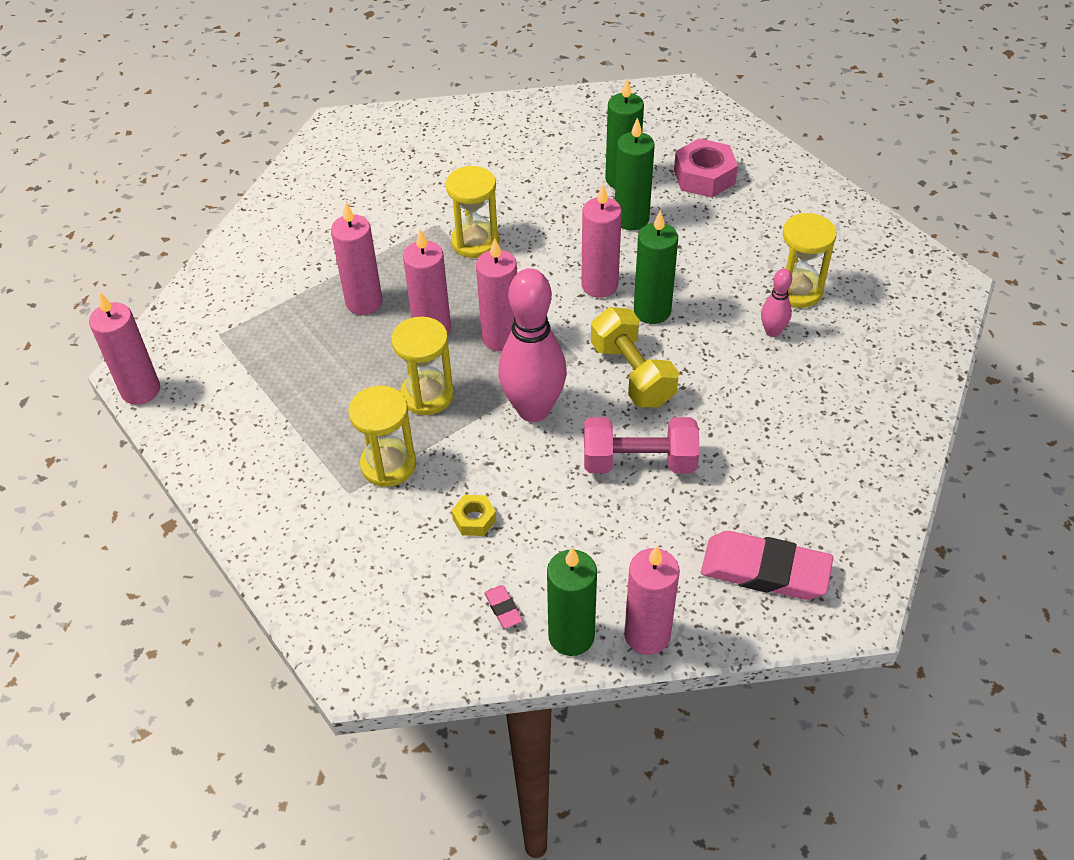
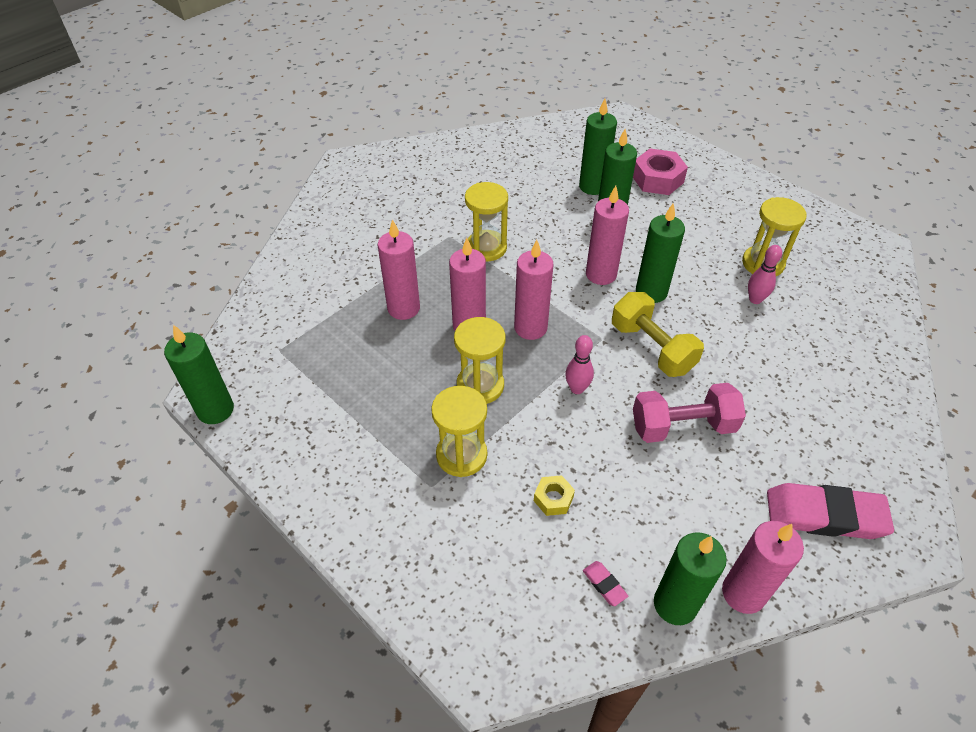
camera: 10 degrees left, 0 degrees up
pink candle [89,292,160,405] -> green candle [164,325,234,424]
pink bowling pin [498,268,567,422] -> pink bowling pin [565,335,594,394], size x0.47

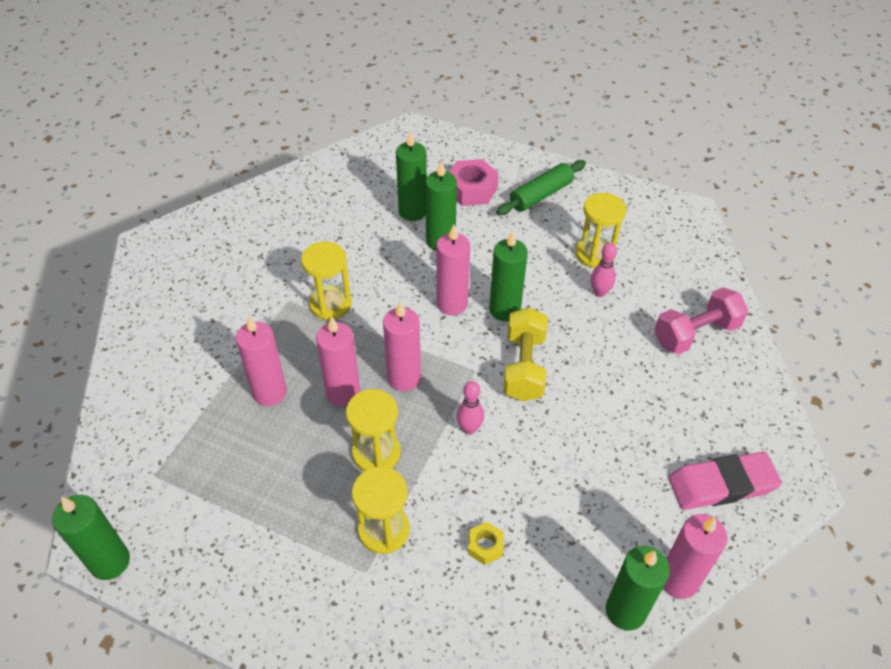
camera: 20 degrees left, 0 degrees up
pink eraser [583,561,628,606] -> none
yellow dumbbell [612,292,704,377] -> yellow dumbbell turned 60 degrees clockwise [503,307,548,402]
pink dumbbell [633,383,746,443] -> pink dumbbell moved to [654,287,748,355]
none -> green rolling pin [496,160,586,215]

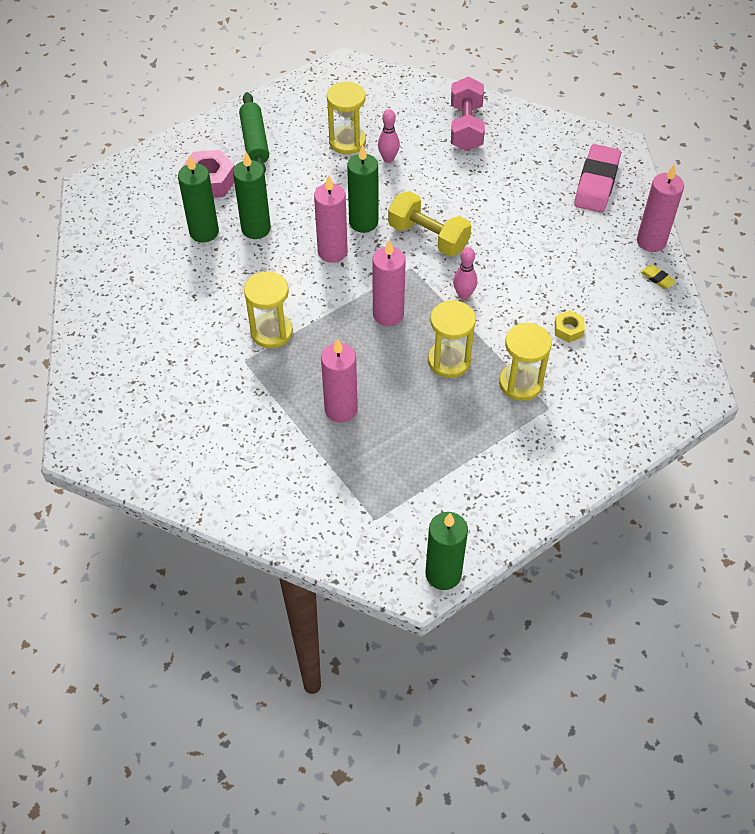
camera: 60 degrees left, 5 degrees up
pink candle [316,316,360,406] -> none
green candle [606,546,670,631] -> yellow eraser [640,265,676,289]

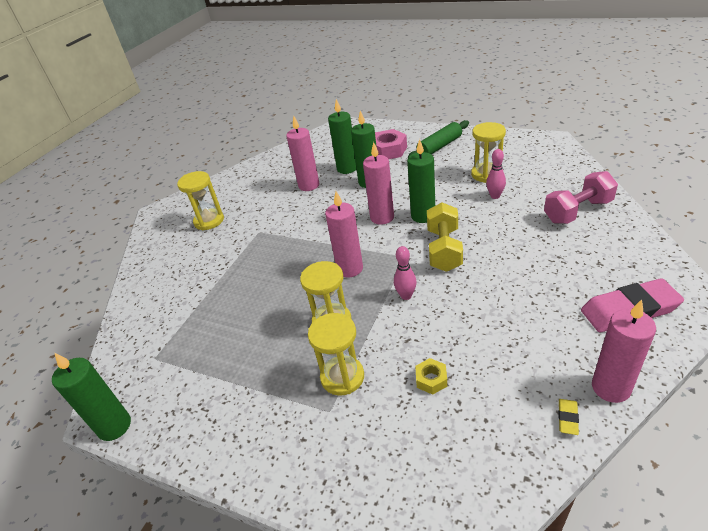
camera: 65 degrees right, 15 degrees down
yellow hourglass [244,271,293,349] -> yellow hourglass moved to [177,171,224,230]
pink candle [321,338,358,423] -> pink candle moved to [286,116,319,191]

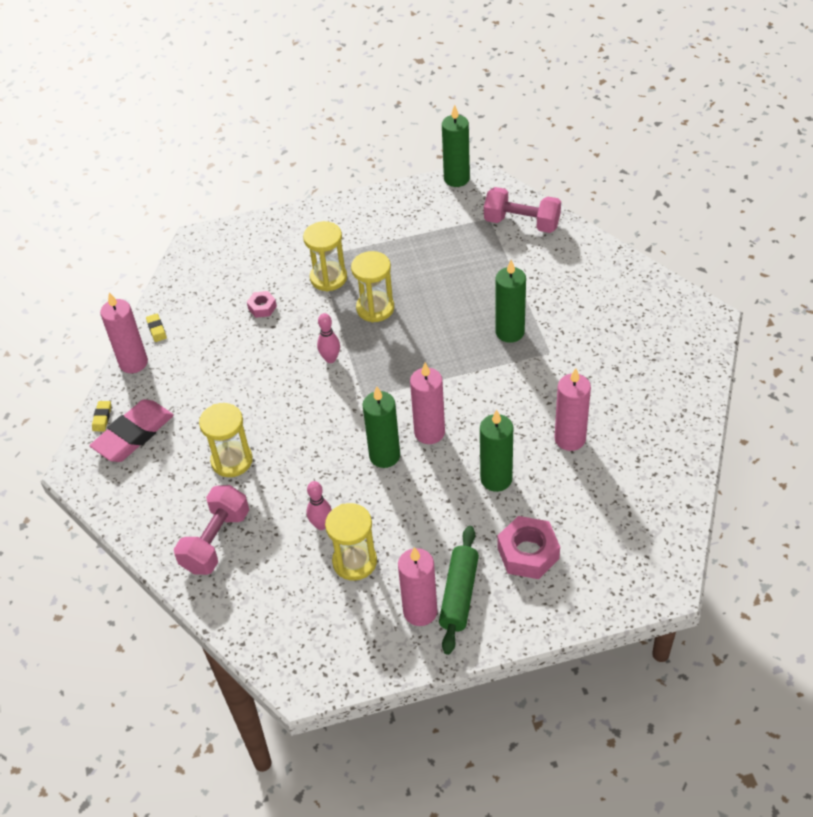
camera: 140 degrees right, 10 degrees up
yellow hourglass [177,171,224,230] -> yellow hourglass moved to [199,403,253,477]
pink candle [325,191,363,277] -> pink candle moved to [398,547,437,626]
green candle [328,99,356,174] -> green candle moved to [496,260,526,343]
yellow nut [415,358,447,395] -> pink nut [247,291,277,318]
yellow dumbbell [427,202,463,272] -> none
none -> yellow eraser [92,401,111,431]
none -> pink dumbbell [484,187,561,233]

